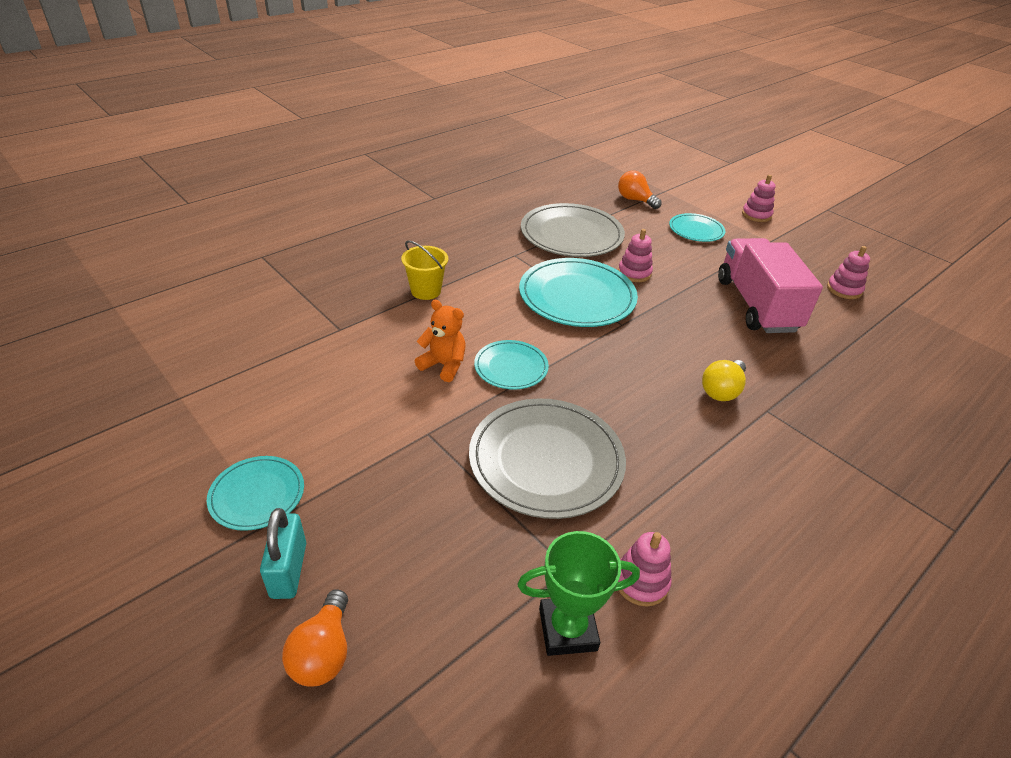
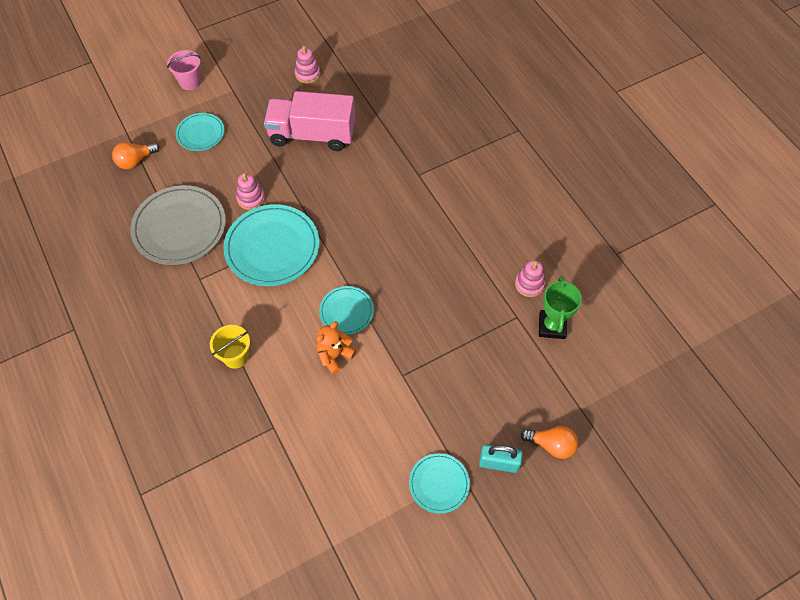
camera: 75 degrees left, 20 degrees up
grey plate [469,398,626,519] -> none
yellow light bulb [702,360,746,401] -> none
pink stacking toy [742,175,776,222] -> pink bucket [167,50,201,90]

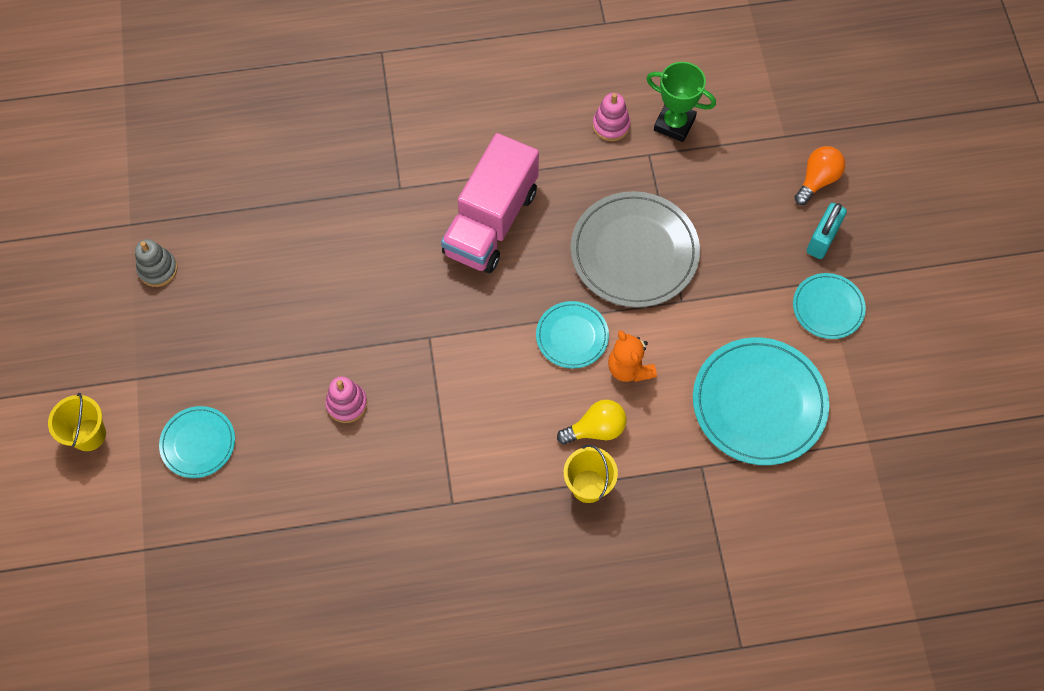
camera: 70 degrees left, 5 degrees up
orange light bulb [112,142,159,169] -> none
grey plate [130,185,226,265] -> grey plate moved to [571,191,700,308]
pink bucket [167,50,201,90] -> yellow bucket [48,393,106,451]
turquoise plate [223,204,319,286] -> turquoise plate moved to [693,337,829,465]
pink truck [264,91,355,151] -> pink truck moved to [441,133,539,273]
pink stacking toy [295,46,320,84] -> grey stacking toy [135,239,178,287]
none -> yellow light bulb [557,400,627,445]

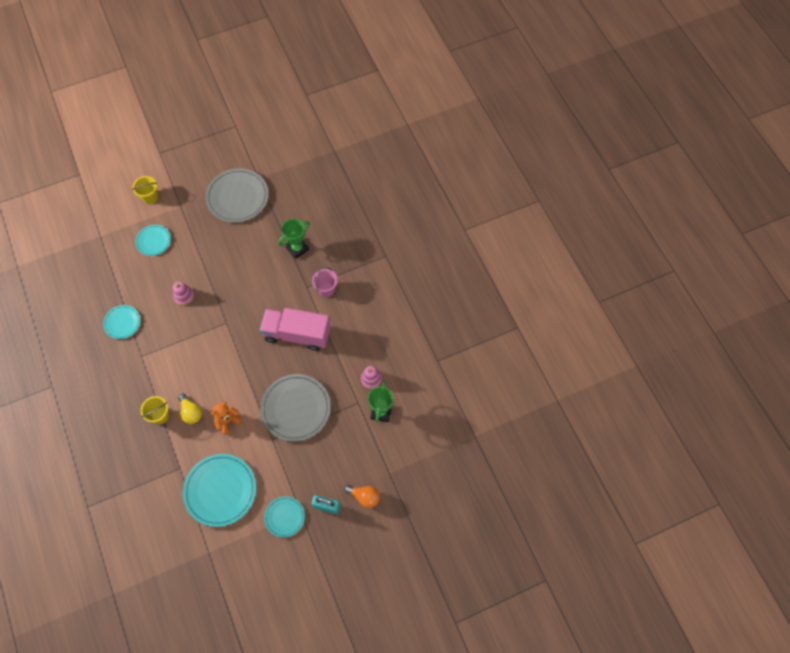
camera: 75 degrees right, 0 degrees up
grey stacking toy [135,239,178,287] -> grey plate [205,168,268,223]
turquoise plate [536,301,609,369] -> turquoise plate moved to [103,305,141,339]
none -> green trophy [278,219,310,259]
none -> pink bucket [312,267,338,297]

